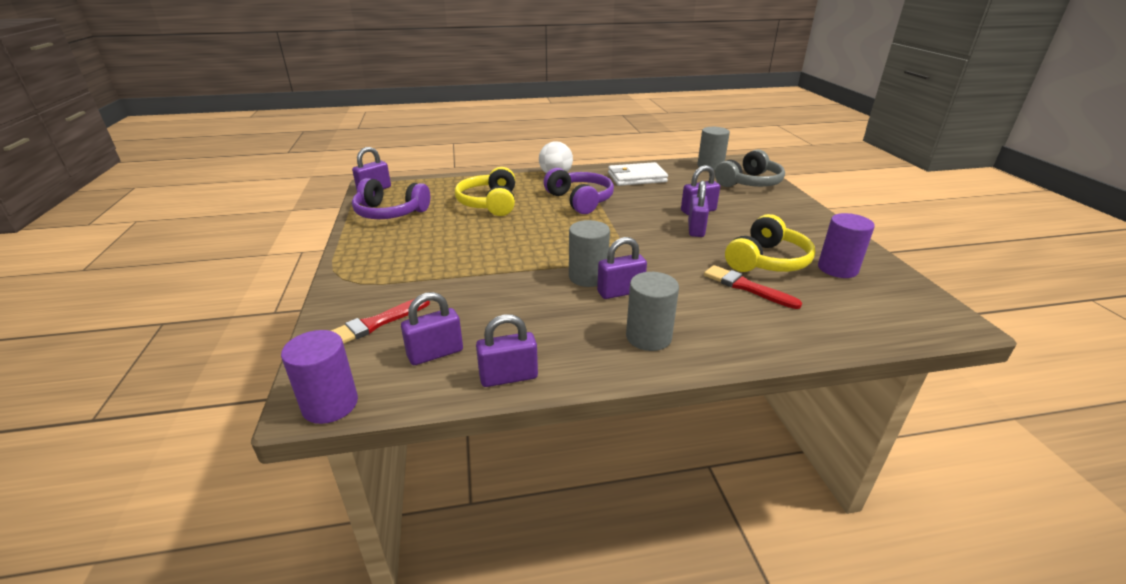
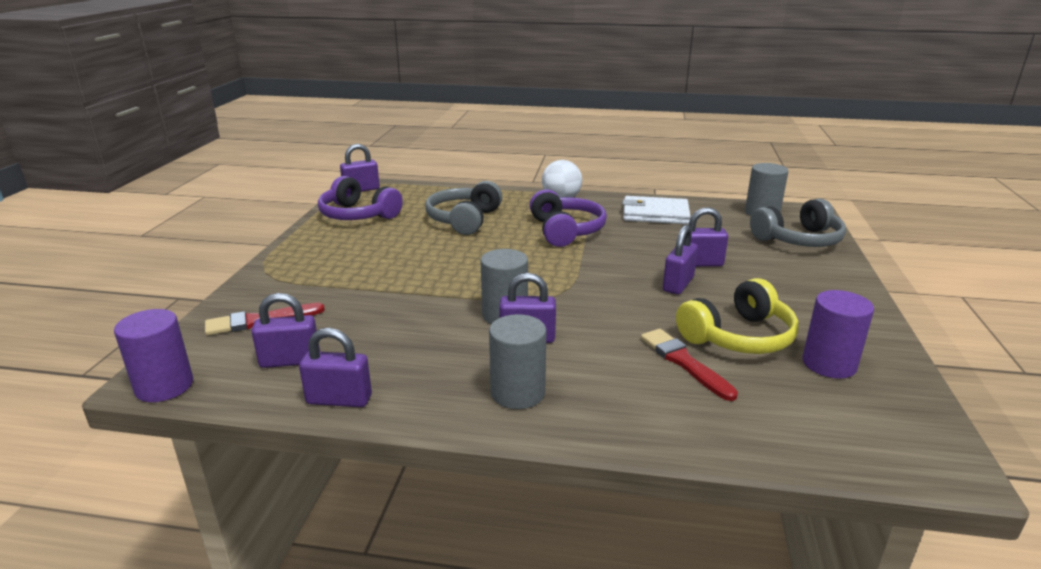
camera: 20 degrees right, 5 degrees down
yellow headphones [455,167,515,216] -> grey headphones [425,181,502,235]

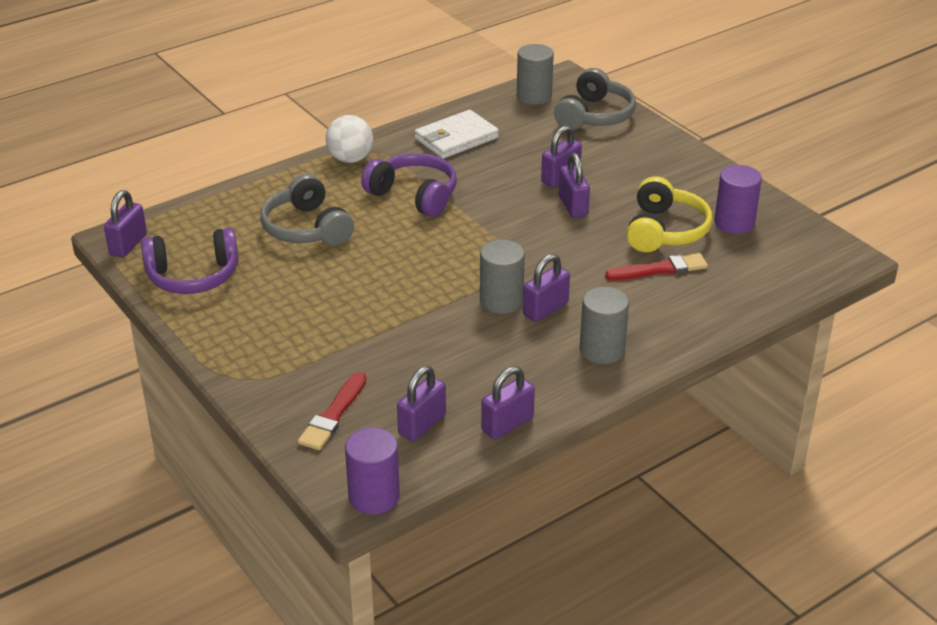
camera: 45 degrees left, 10 degrees up
red brush [641,329,738,401] -> red brush turned 150 degrees clockwise [605,253,708,280]

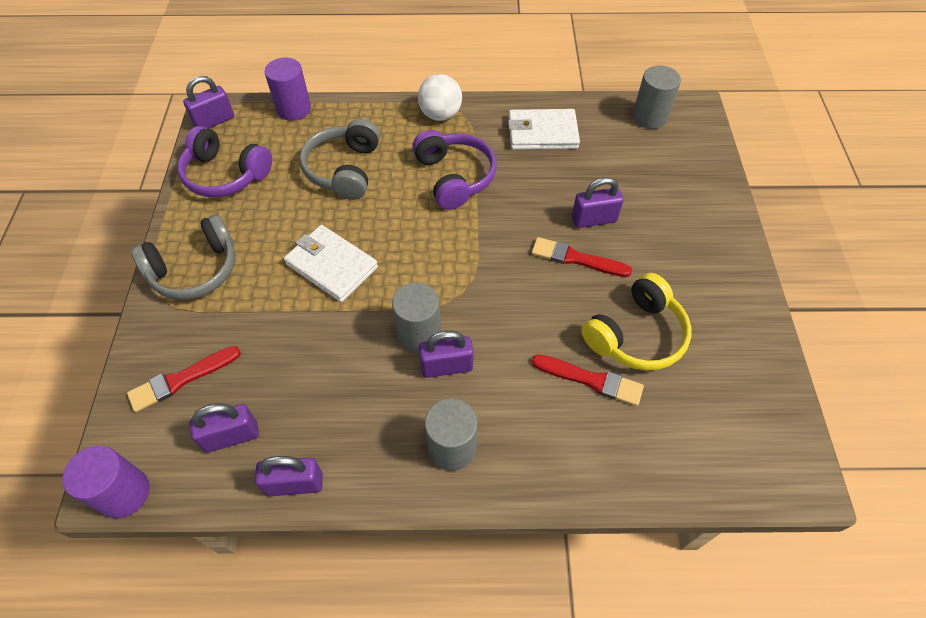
camera: 35 degrees right, 20 degrees up
grey headphones [554,68,636,130] -> grey headphones moved to [131,214,235,300]
purple padlock [559,153,590,218] -> red brush [532,237,632,277]
purple cylinder [714,165,762,234] -> purple cylinder moved to [265,57,311,121]
none -> white wallet [284,225,378,302]

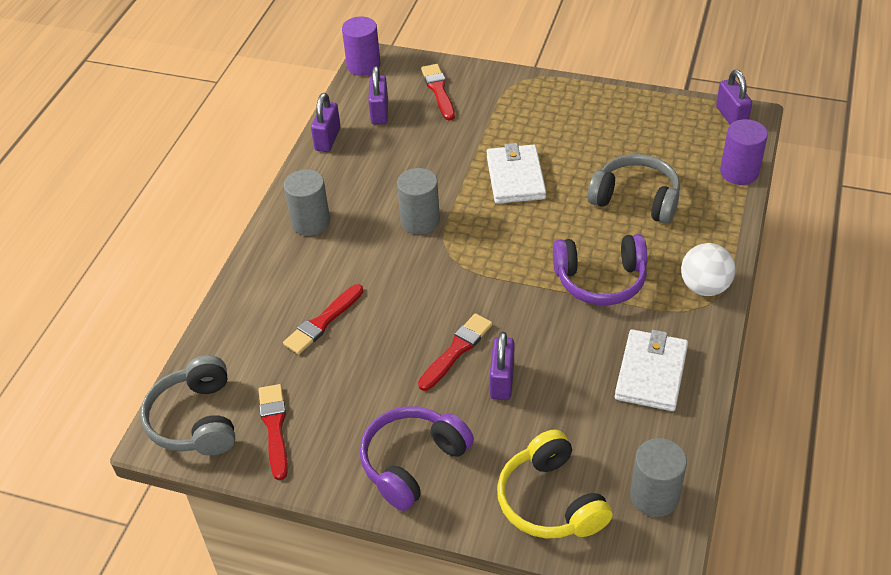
camera: 110 degrees right, 10 degrees down
grey headphones [131,214,235,300] -> grey headphones moved to [140,355,235,455]
purple headphones [177,126,272,197] -> purple headphones moved to [360,406,474,511]
white wallet [284,225,378,302] -> white wallet turned 60 degrees counterclockwise [487,143,546,204]
purple padlock [419,331,474,378] -> none
yellow headphones [581,273,691,371] -> yellow headphones moved to [497,430,613,538]
none -> red brush [259,384,288,480]

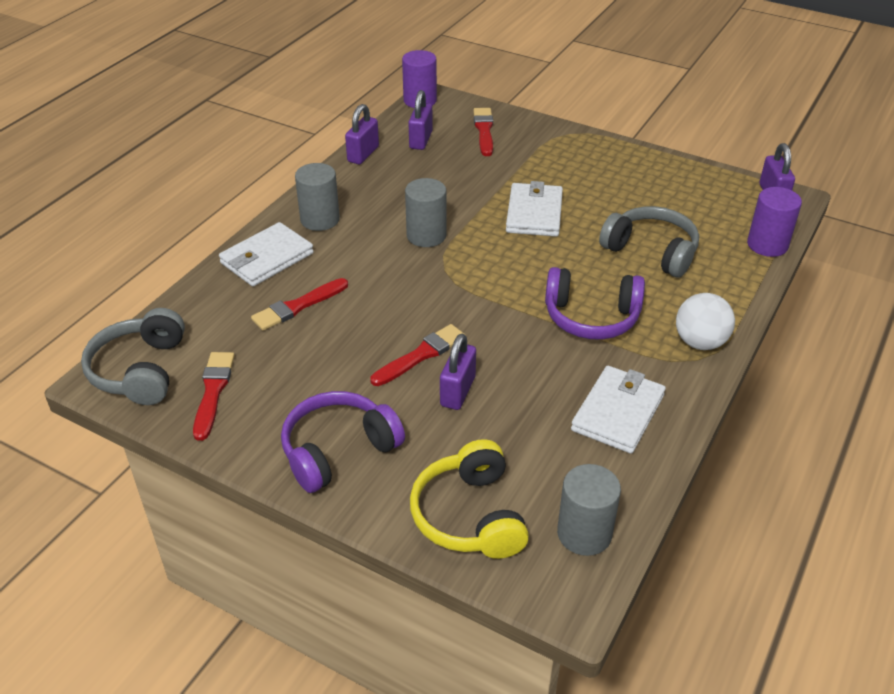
camera: 10 degrees right, 5 degrees down
none -> white wallet [219,222,314,286]

